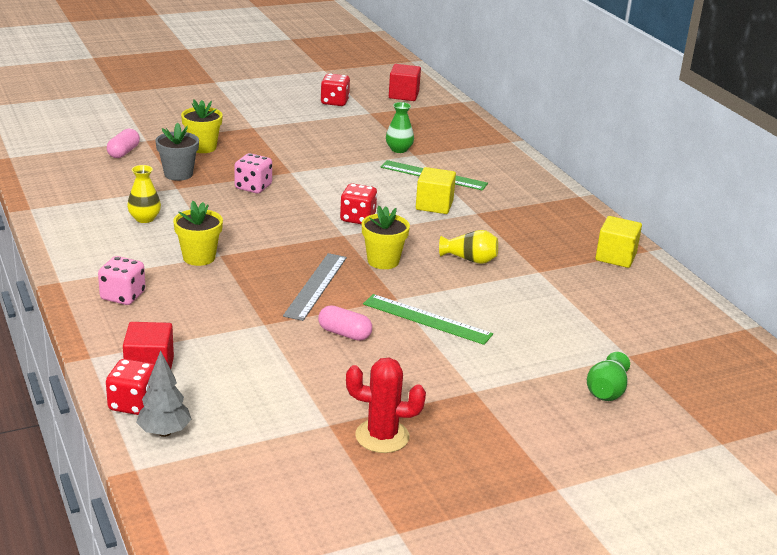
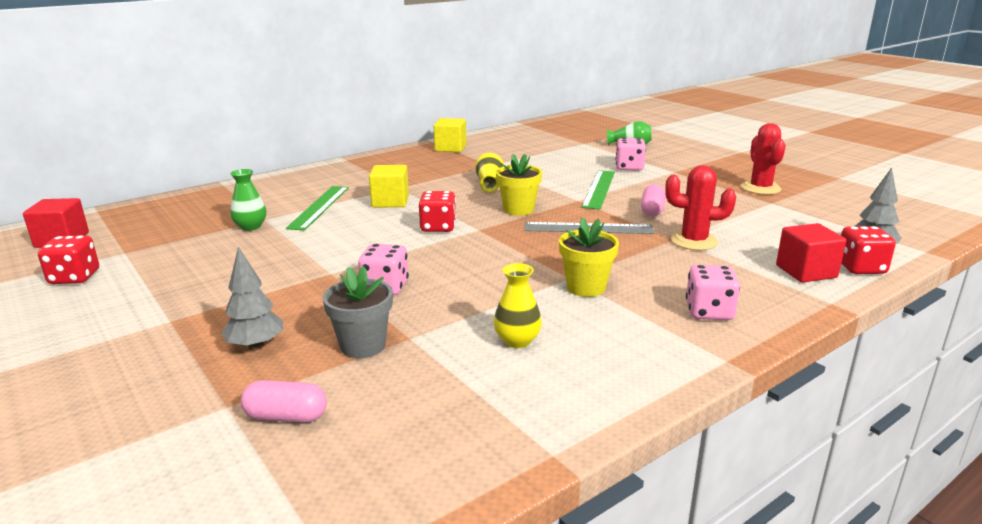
camera: 100 degrees left, 5 degrees down
yellow flower pot [181,99,223,153] -> grey tree [221,247,283,350]
none -> pink dice [615,138,646,171]
none -> red cactus [665,165,736,250]

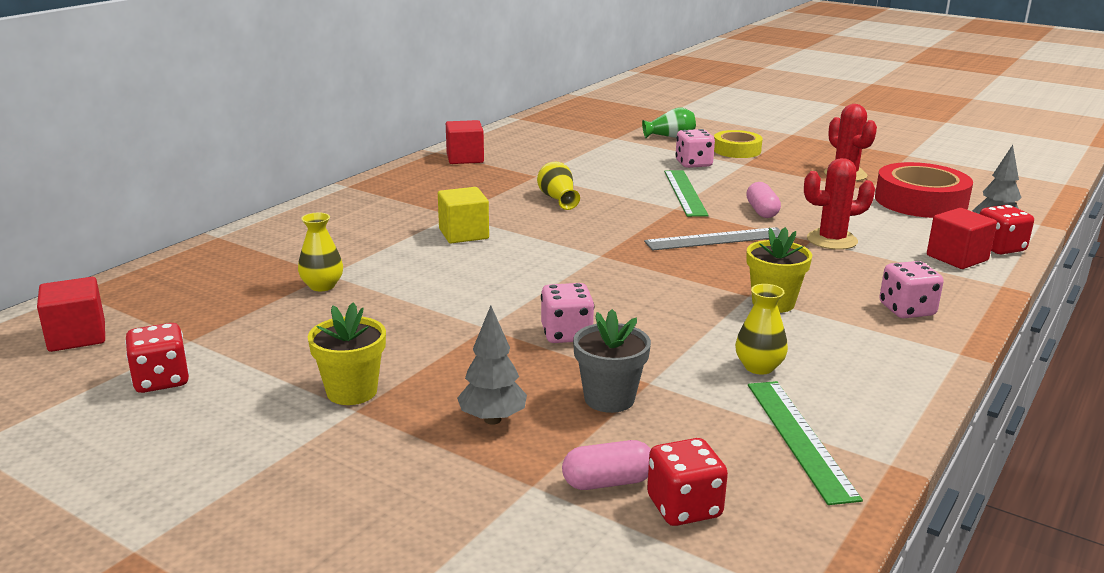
camera: 20 degrees left, 0 degrees up
green vase [230,169,266,231] -> yellow vase [298,213,343,291]
green ruler [286,186,349,230] -> green ruler moved to [748,381,863,505]
red dice [419,191,456,232] -> red dice moved to [647,438,728,526]
yellow cube [434,118,466,152] -> red cube [446,120,484,164]
yellow flower pot [496,154,542,216] -> yellow flower pot moved to [308,302,386,405]
none -> yellow tape [714,130,762,158]
none -> red tape [875,162,973,218]

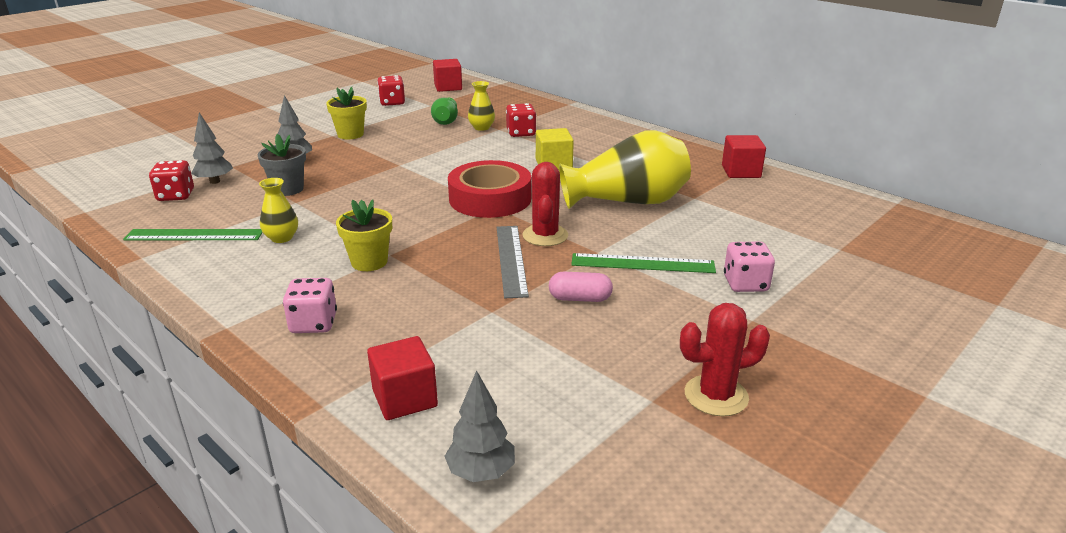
camera: 100 degrees right, 5 degrees up
yellow vase [537,162,580,210] -> yellow vase [559,130,691,209], size x2.17
pink dice [541,283,594,343] -> none
pink capsule [562,440,651,490] -> grey tree [191,113,233,184]
green vase [642,107,696,138] -> green vase moved to [431,98,458,125]
yellow tape [714,130,762,158] -> none
red cactus [804,158,875,250] -> red cactus moved to [523,162,568,246]
red tape [875,162,973,218] -> red tape moved to [448,160,531,218]
red dice [980,205,1034,255] -> red dice moved to [506,103,536,137]

